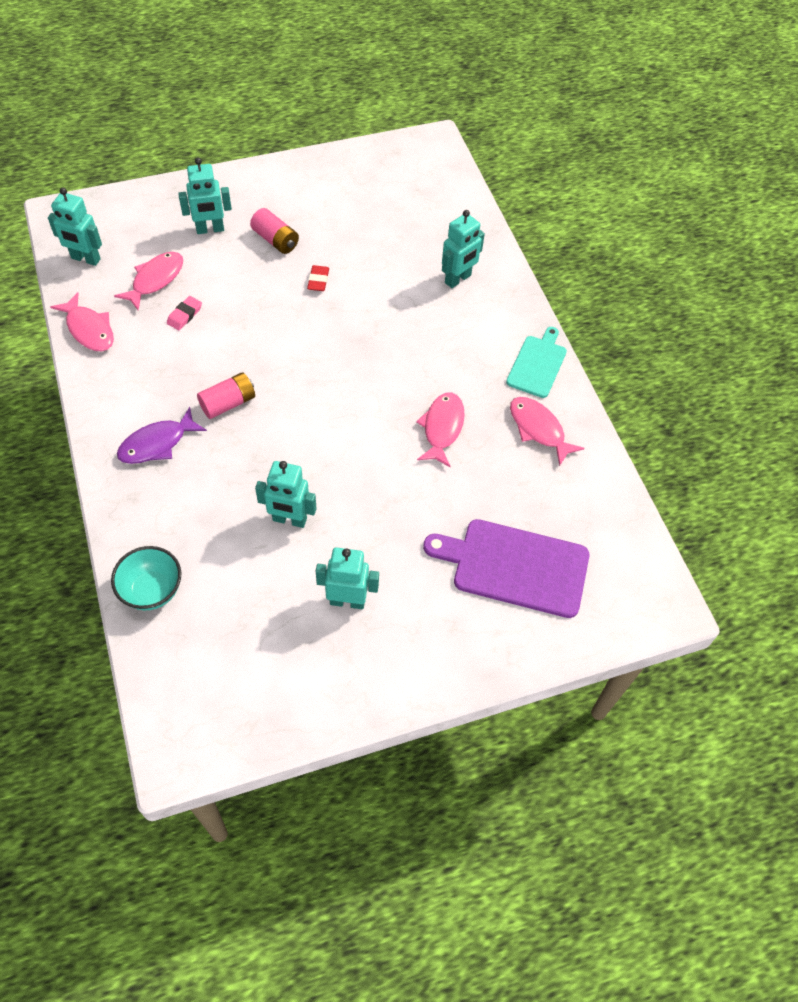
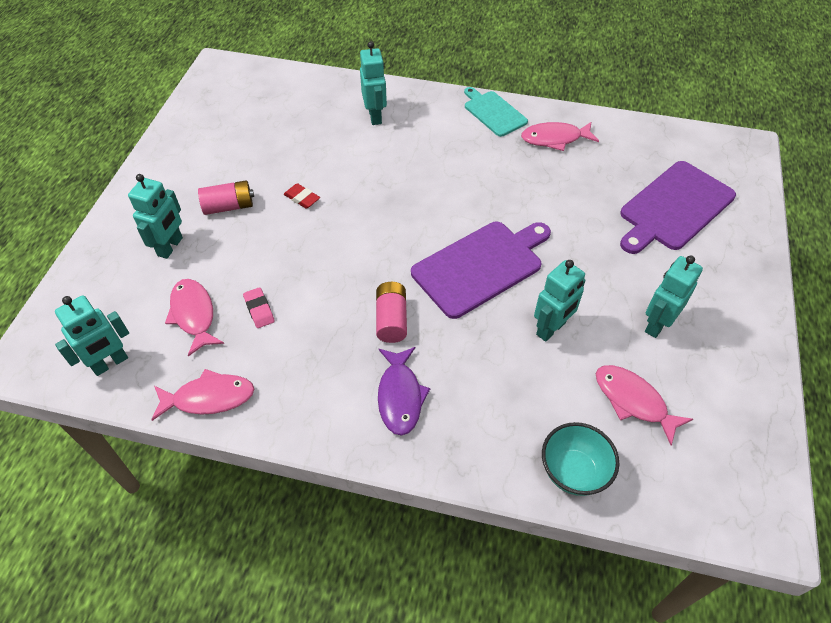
camera: 55 degrees left, 5 degrees down
pink fish [416,393,465,468] -> pink fish moved to [596,365,693,445]
none -> purple cutting board [411,222,551,319]

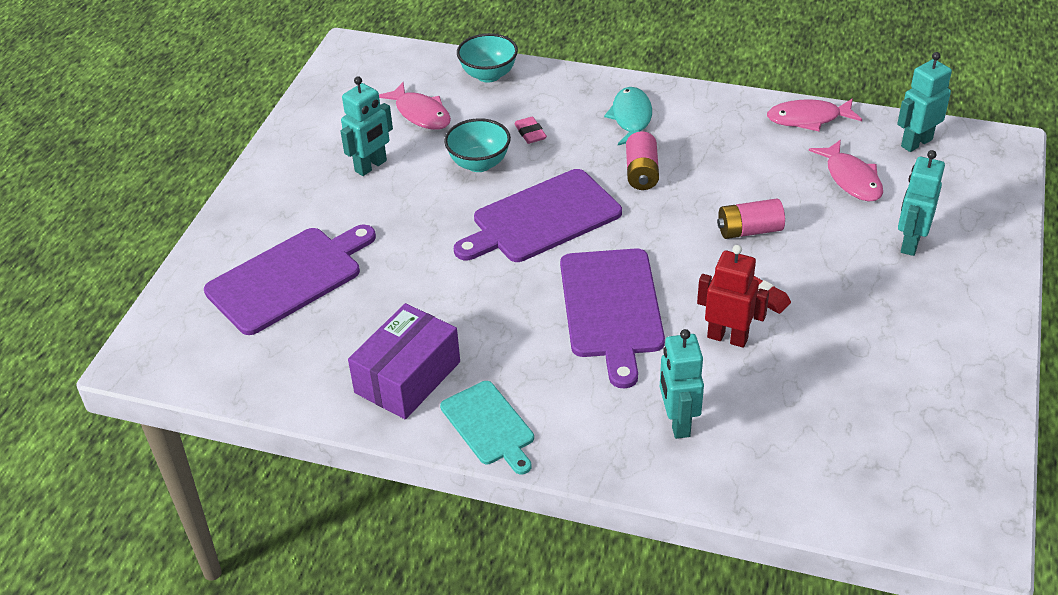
camera: 175 degrees left, 10 degrees down
pink battery [198,181,254,215] -> pink battery moved to [717,199,785,239]
pink eraser [243,287,275,328] -> pink eraser moved to [514,117,547,144]
purple fish [378,347,430,436] -> turquoise fish [604,87,652,145]
pink fish [521,122,599,151] -> purple box [348,303,460,419]
turquoise robot [534,260,586,342] -> turquoise bowl [444,118,511,172]
none -> purple cutting board [560,248,665,388]
none -> red robot [697,245,769,348]

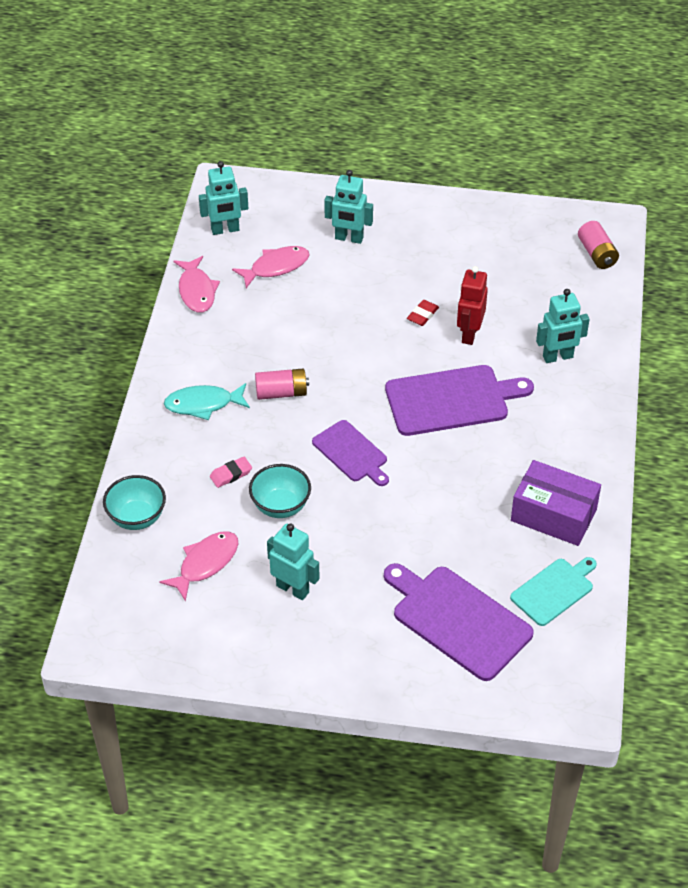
camera: 100 degrees left, 5 degrees up
turquoise cutting board [440,381,534,474] -> turquoise cutting board moved to [510,557,597,626]
purple cutting board [454,169,622,262] -> purple cutting board [312,420,389,486], size x0.61
pink battery [717,199,785,239] -> pink battery moved to [578,221,619,269]
turquoise robot [897,52,952,152] -> turquoise robot turned 60 degrees counterclockwise [199,161,248,235]

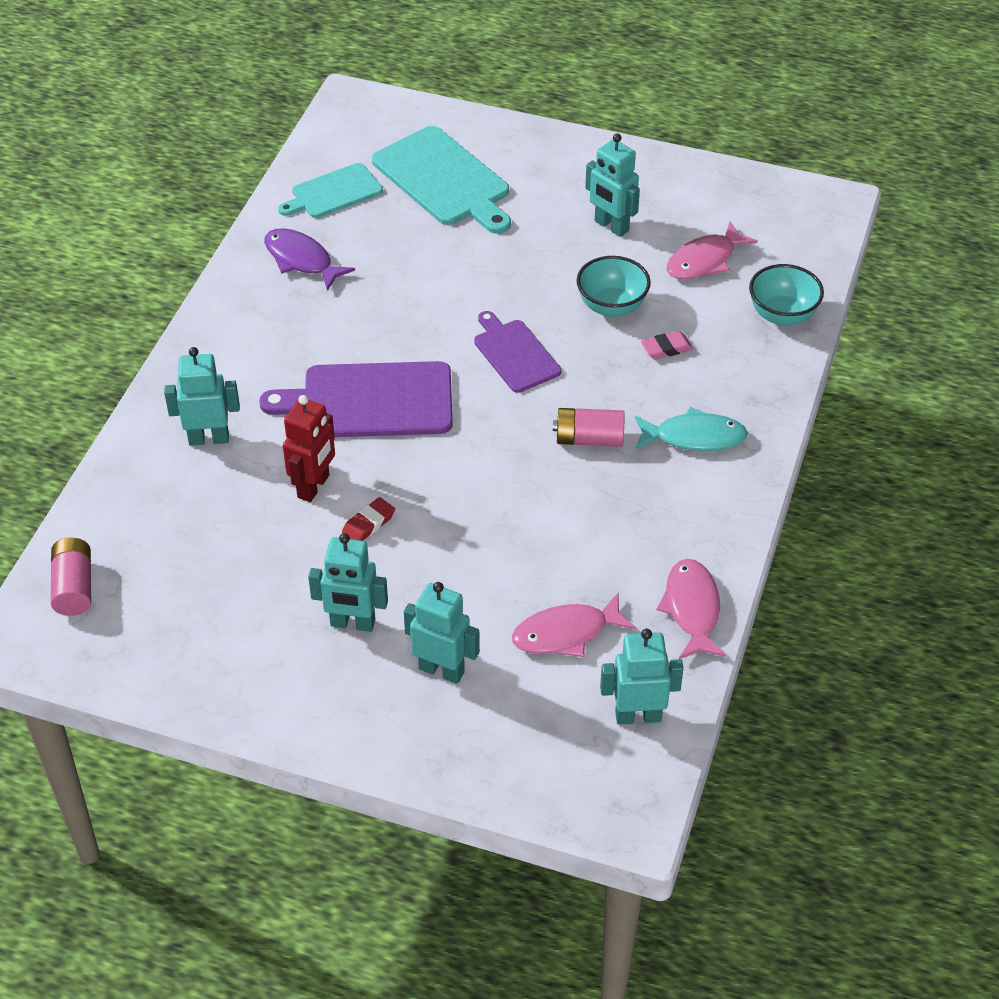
camera: 170 degrees left, 0 degrees up
purple cutting board [384,563,534,681] -> turquoise cutting board [372,126,511,234]
purple box [511,460,601,546] -> purple fish [264,228,355,291]
none -> turquoise robot [308,533,388,632]

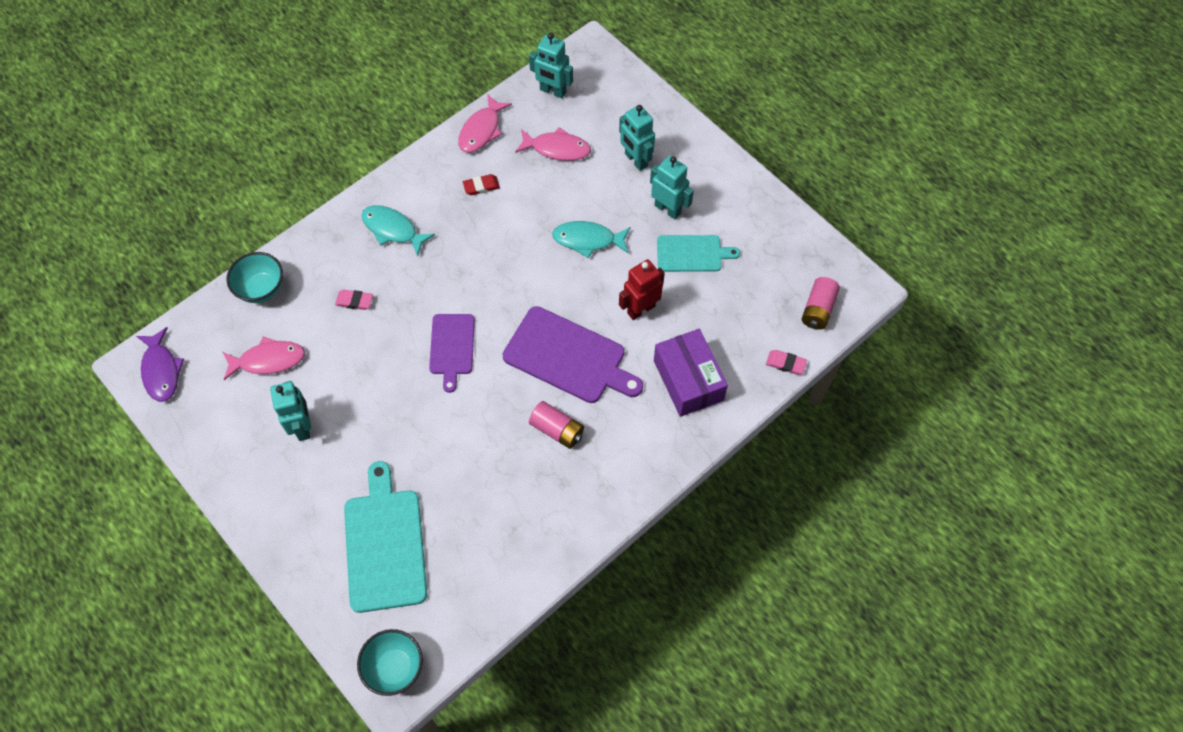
camera: 150 degrees left, 15 degrees up
turquoise robot [164,347,240,446] -> purple box [654,329,728,417]
purple fish [264,228,355,291] -> purple fish moved to [136,327,184,402]
turquoise cutting board [278,163,383,218] -> turquoise cutting board moved to [657,235,740,272]
red eraser [342,497,395,541] -> red eraser moved to [463,174,500,195]
pink battery [553,408,625,447] -> pink battery moved to [529,401,584,449]
turquoise bowl [576,256,651,317] -> turquoise bowl moved to [357,629,423,696]
none -> turquoise fish [552,221,630,258]
none -> pink eraser [766,350,807,375]

